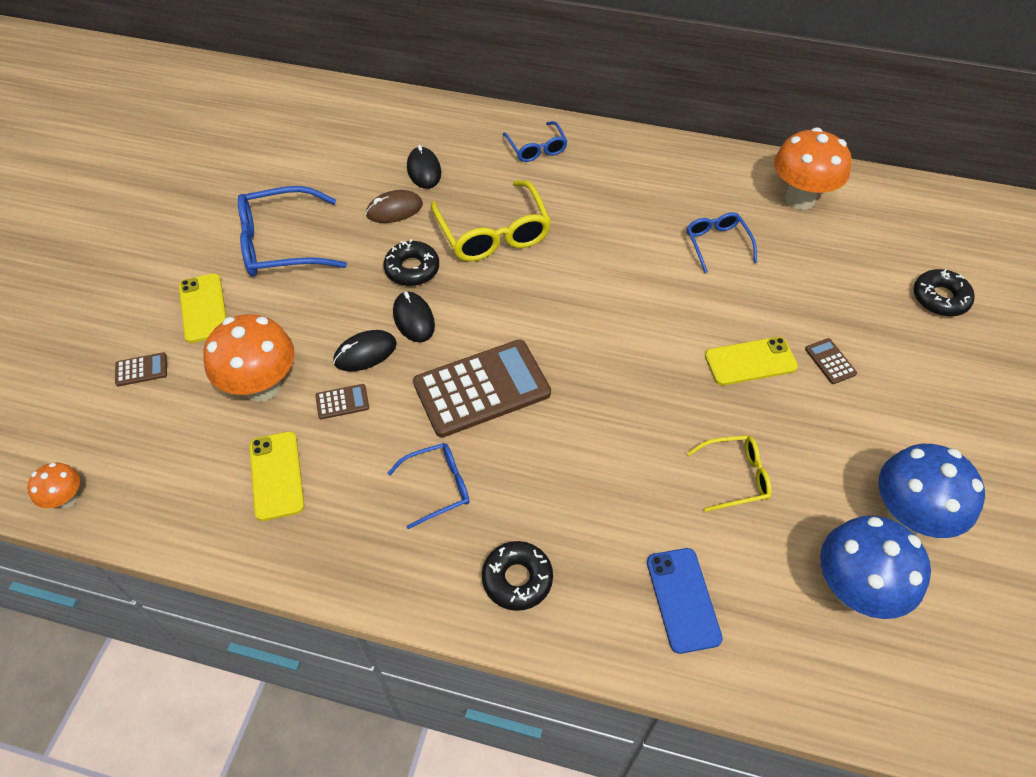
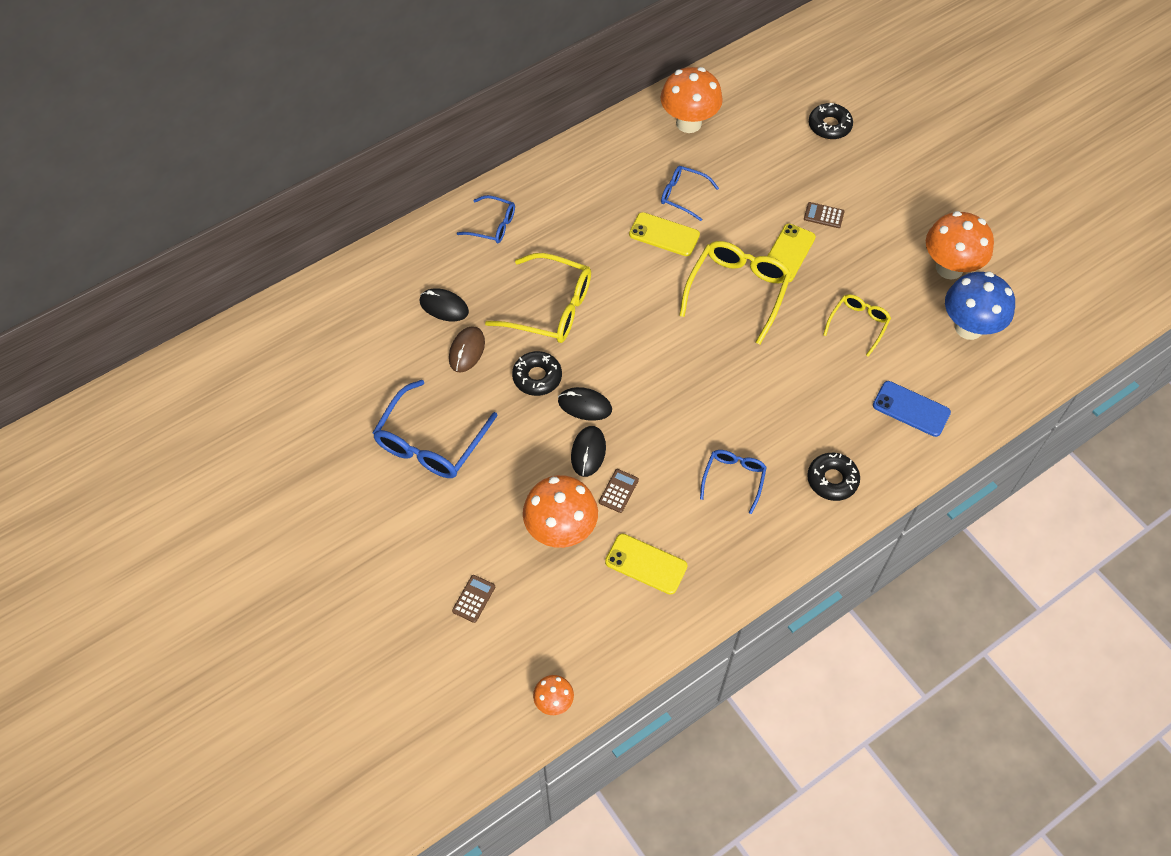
camera: 50 degrees left, 5 degrees up
yellow phone [179,273,227,343] -> yellow phone moved to [629,212,700,256]
brown calculator [413,340,551,438] -> none
blue mushroom [879,444,985,538] -> orange mushroom [926,211,994,280]
none -> yellow glasses [679,241,791,345]

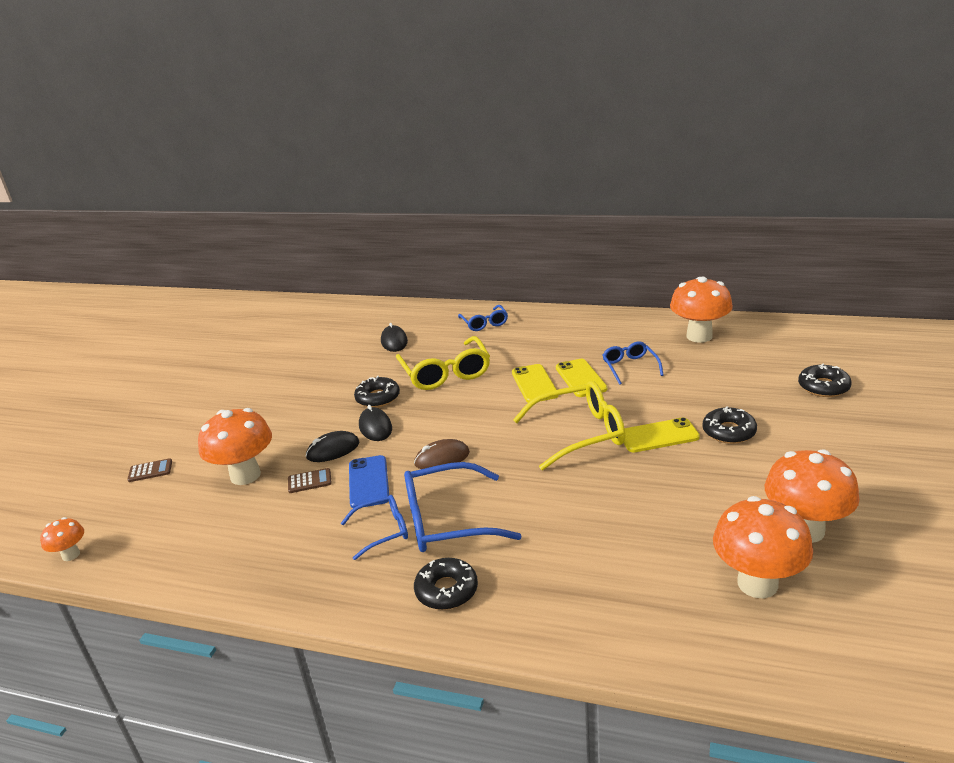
camera: 55 degrees right, 30 degrees down
blue glasses [373,380,498,478] -> blue glasses moved to [404,462,522,552]
brown mouse [449,326,485,372] -> brown mouse moved to [414,439,470,469]
yellow phone [605,534,687,595] -> yellow phone moved to [512,364,559,402]
brown calculator [804,202,845,228] -> black donut [702,406,757,444]
yellow glasses [823,294,891,357] -> none
blue phone [873,381,951,437] -> blue phone moved to [349,455,389,508]
blue mushroom [945,271,1015,340] -> orange mushroom [713,496,813,598]

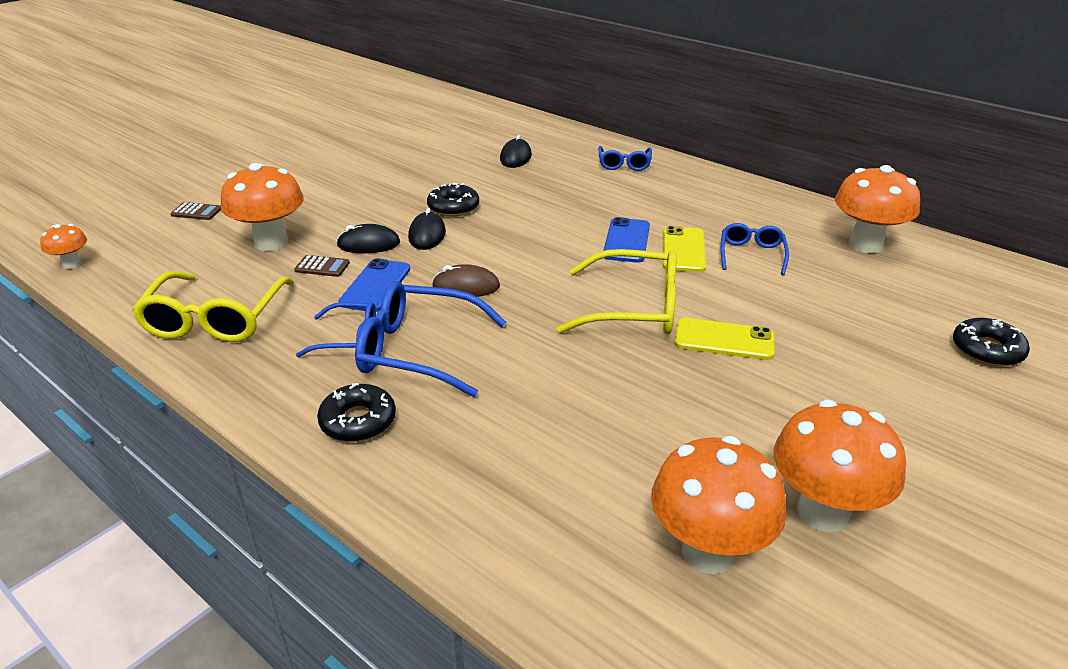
camera: 20 degrees right, 5 degrees up
yellow glasses [396,336,490,390] -> yellow glasses moved to [132,271,294,342]
yellow phone [512,364,559,402] -> blue phone [603,217,650,263]
black donut [702,406,757,444] -> none

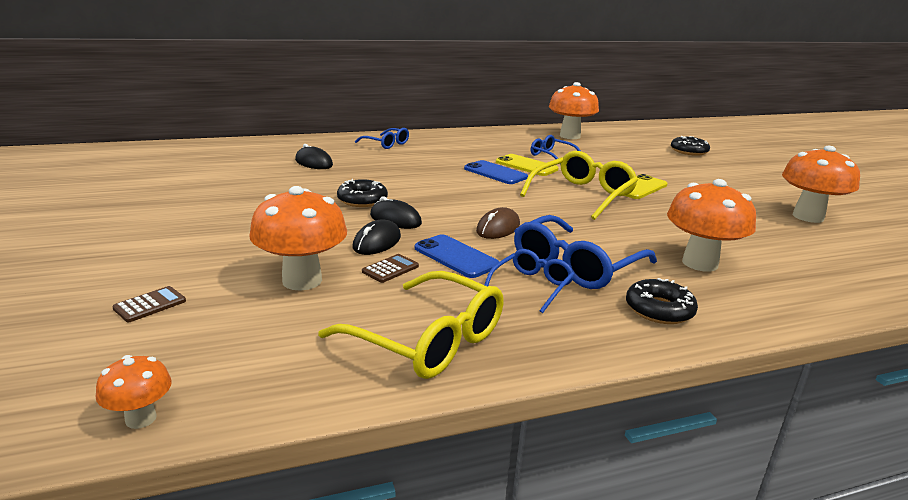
camera: 60 degrees left, 10 degrees down
orange mushroom [651,436,787,574] -> orange mushroom moved to [667,179,756,272]

